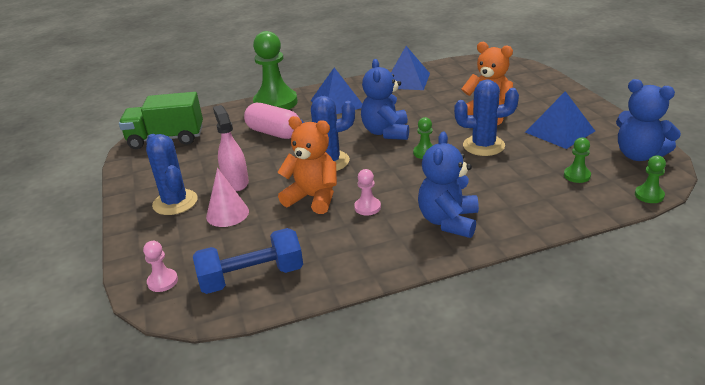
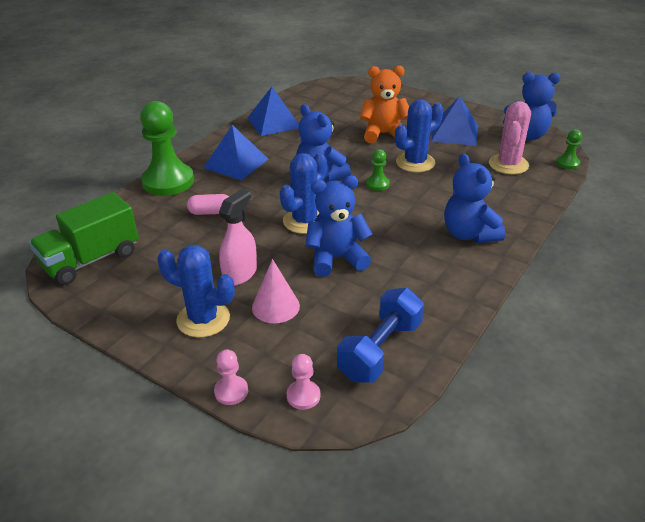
camera: 40 degrees left, 5 degrees up
pink spray bottle [213,105,249,191] -> pink spray bottle turned 90 degrees clockwise [219,189,257,286]
pink capsule [244,103,300,139] -> pink capsule [187,194,229,215], size x0.61
orange teddy bear [277,116,337,214] -> blue teddy bear [305,175,373,277]
pink pawn [354,169,381,216] -> pink pawn moved to [214,350,248,405]
green pawn [564,137,591,183] -> pink cactus [489,101,531,174]

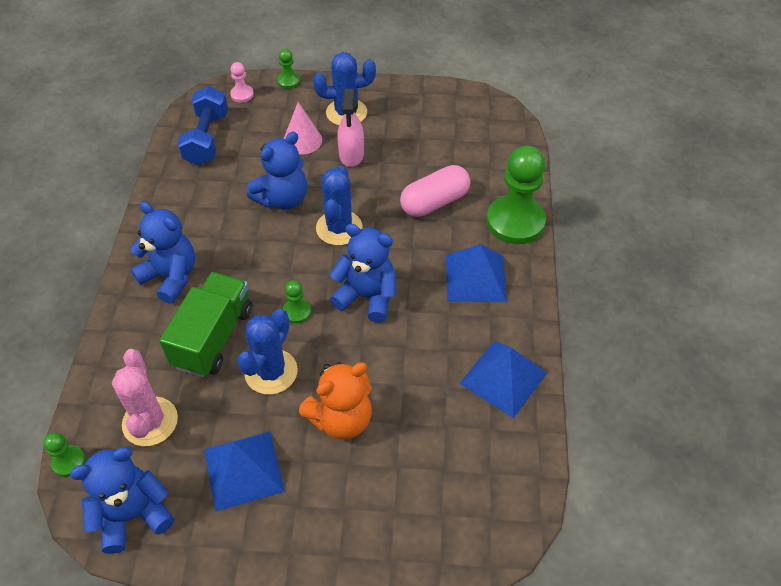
camera: 150 degrees right, 15 degrees up
green truck [29,192,139,285] -> green truck moved to [159,272,252,377]
pink capsule [187,194,229,215] -> pink capsule [400,165,471,217], size x1.64
pink pawn [214,350,248,405] -> green pawn [277,49,300,89]

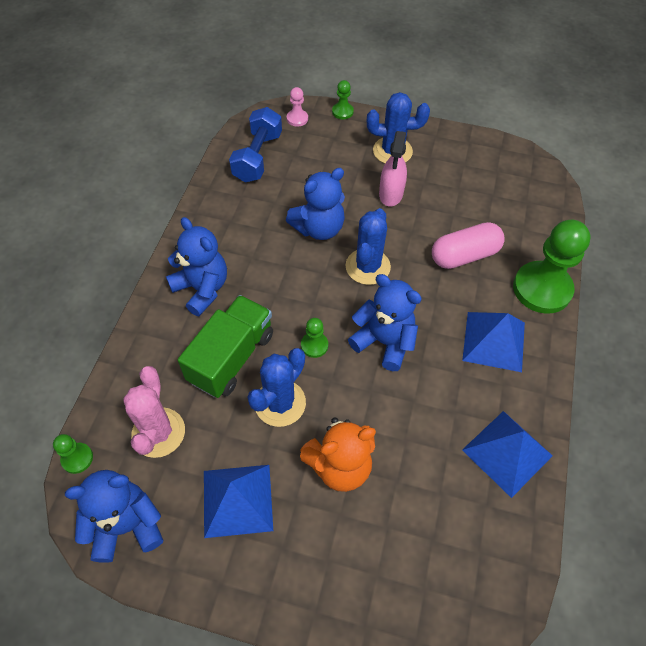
camera: 10 degrees right, 5 degrees up
pink cone [284,102,322,155] -> none

